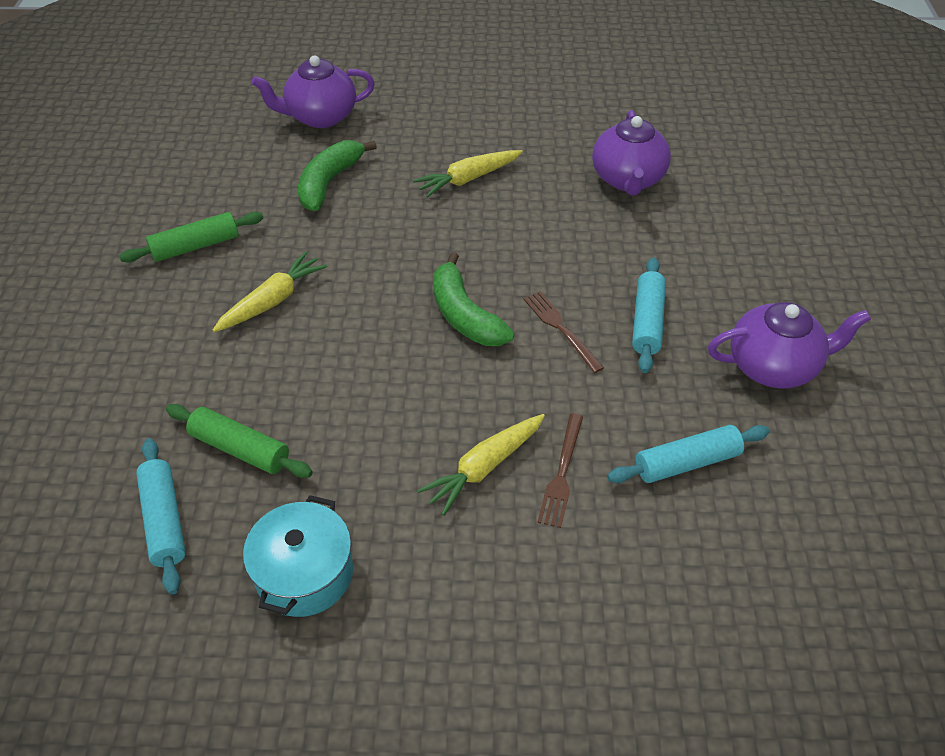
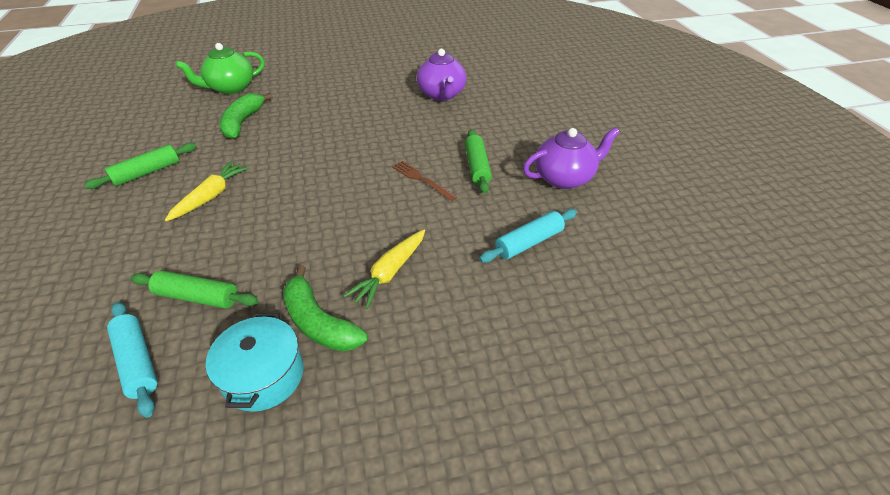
camera: 15 degrees left, 5 degrees down
purple teapot [251,56,375,128] -> green teapot [175,43,265,94]
yellow carrot [413,150,523,197] -> none
green banana [433,252,514,346] -> green banana moved to [283,265,368,352]
brown fork [537,413,583,528] -> none
turquoise rolling pin [632,257,666,373] -> green rolling pin [465,129,492,194]

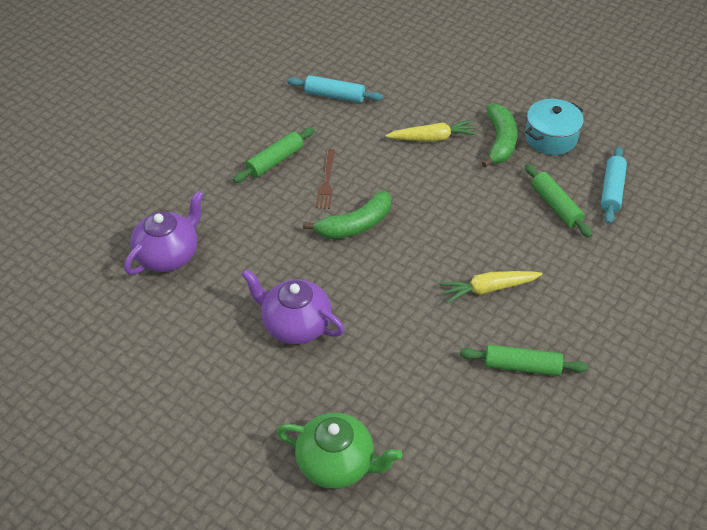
camera: 130 degrees left, 5 degrees up
green banana [220,93,273,139] -> green banana moved to [303,191,391,239]
purple teapot [523,127,620,189] -> purple teapot moved to [241,269,345,344]

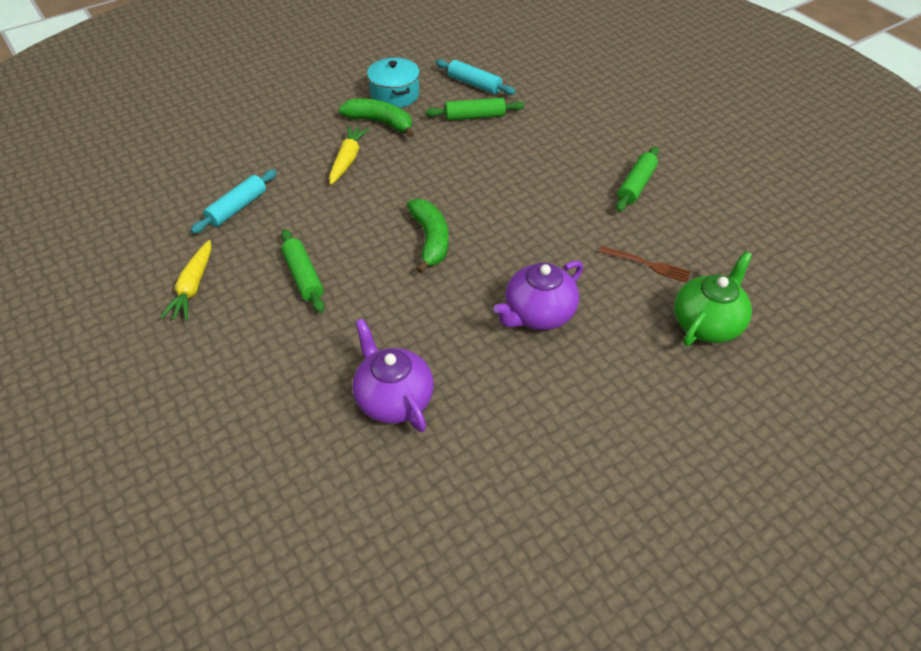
camera: 70 degrees left, 0 degrees up
brown fork [316,149,335,209] -> brown fork moved to [599,246,691,283]
yellow carrot [439,271,542,303] -> yellow carrot moved to [160,240,211,321]

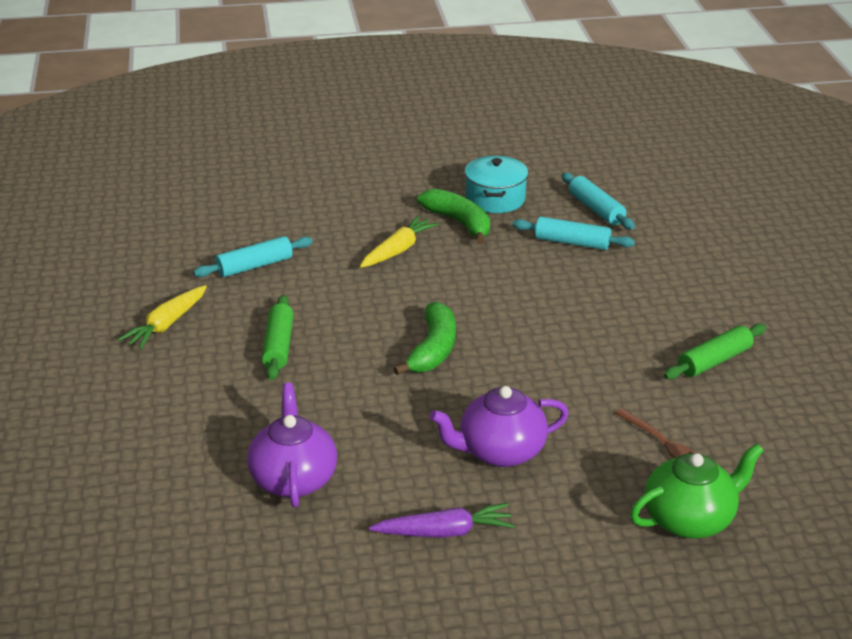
camera: 25 degrees right, 15 degrees down
green rolling pin [426,98,525,120] -> turquoise rolling pin [512,217,635,250]
none -> purple carrot [369,503,515,538]

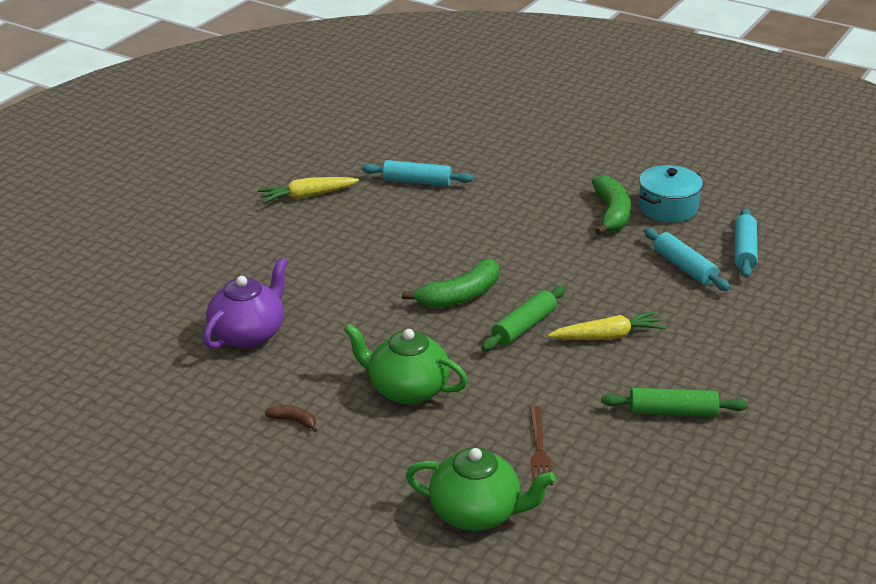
camera: 40 degrees right, 0 degrees up
green rolling pin [262,295,294,380] -> green rolling pin moved to [481,286,566,351]
yellow carrot [360,215,439,268] -> yellow carrot moved to [548,311,665,340]
purple carrot [369,503,515,538] -> brown banana [265,405,317,432]
purple teapot [430,386,569,467] -> green teapot [344,323,468,405]

